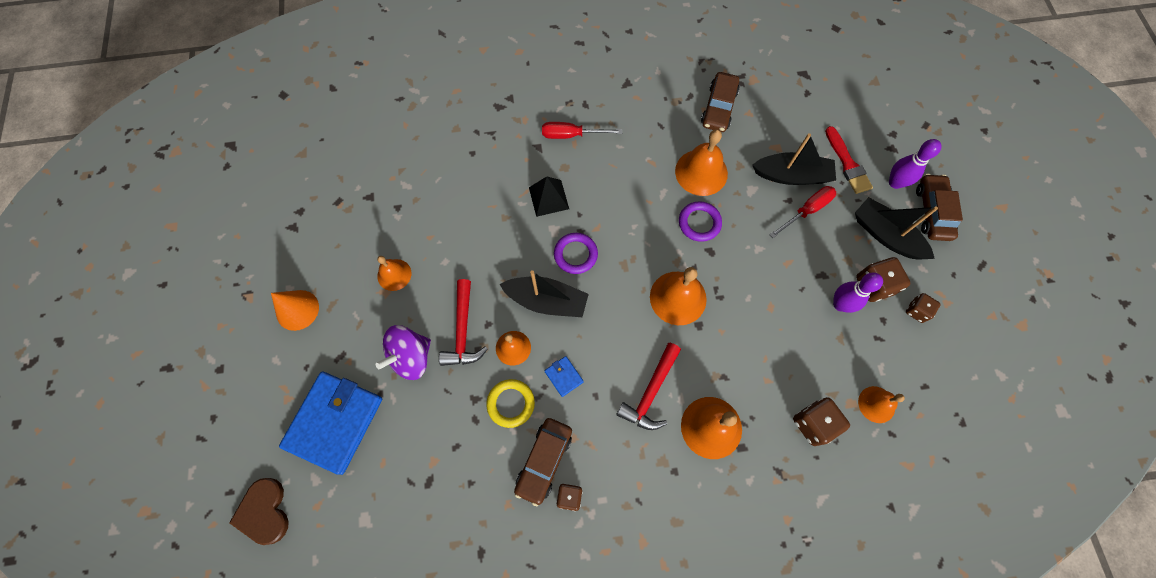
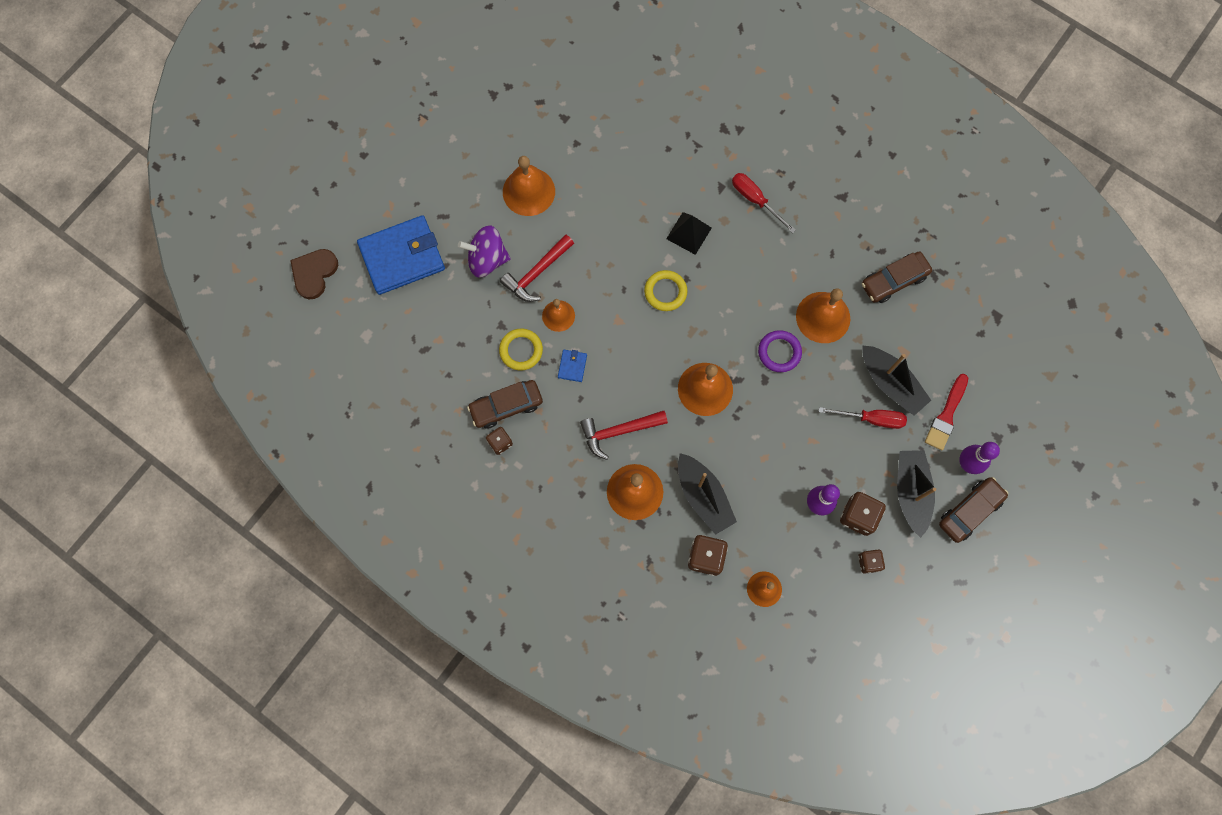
camera: 45 degrees right, 5 degrees up
orange cone [271,290,319,331] -> none
orange bell [377,256,411,291] -> orange bell [503,156,555,216], size x1.65
black boat [499,270,589,317] -> black boat moved to [678,453,737,535]
purple ring [554,233,598,274] -> yellow ring [644,270,687,311]

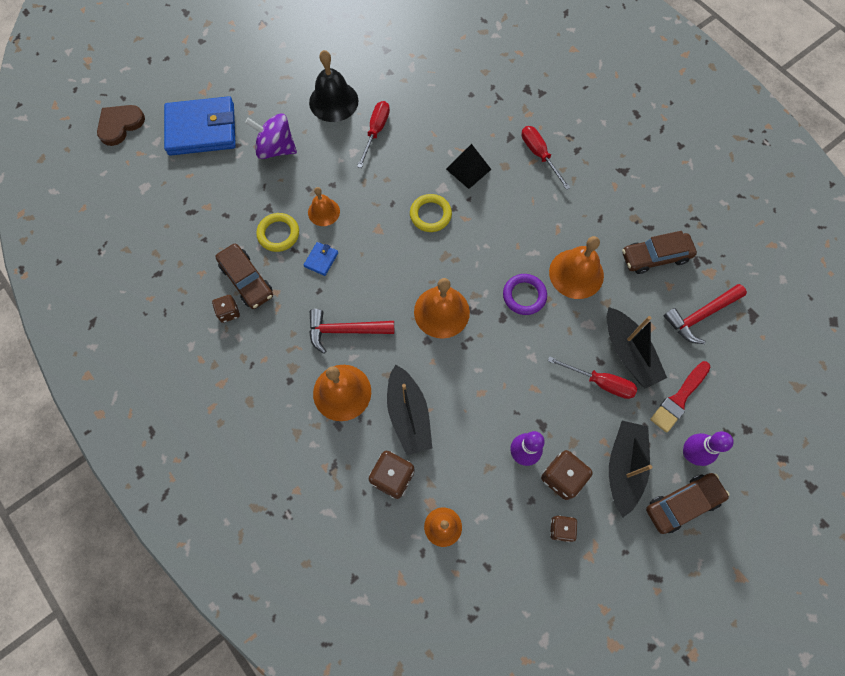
camera: 15 degrees right, 5 degrees down
brown car [467,380,543,429] -> brown car turned 120 degrees counterclockwise [215,244,273,309]
red hammer [500,234,574,302] -> red hammer moved to [664,284,747,344]
orange bell [503,156,555,216] -> black bell [309,50,359,122]
none -> red screwdriver [357,101,390,168]

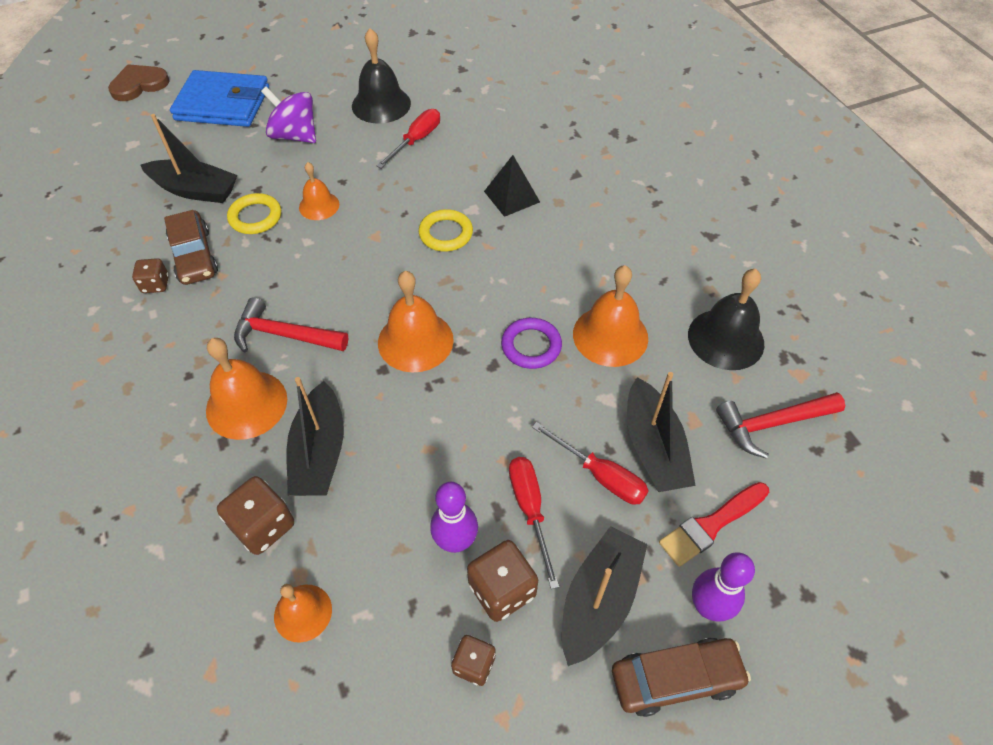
camera: 15 degrees right, 15 degrees down
blue wallet [304,242,338,276] -> none
red screwdriver [522,126,571,190] -> red screwdriver moved to [509,457,559,589]
brown car [622,231,697,274] -> black bell [688,269,764,370]
none -> black boat [141,114,237,203]

